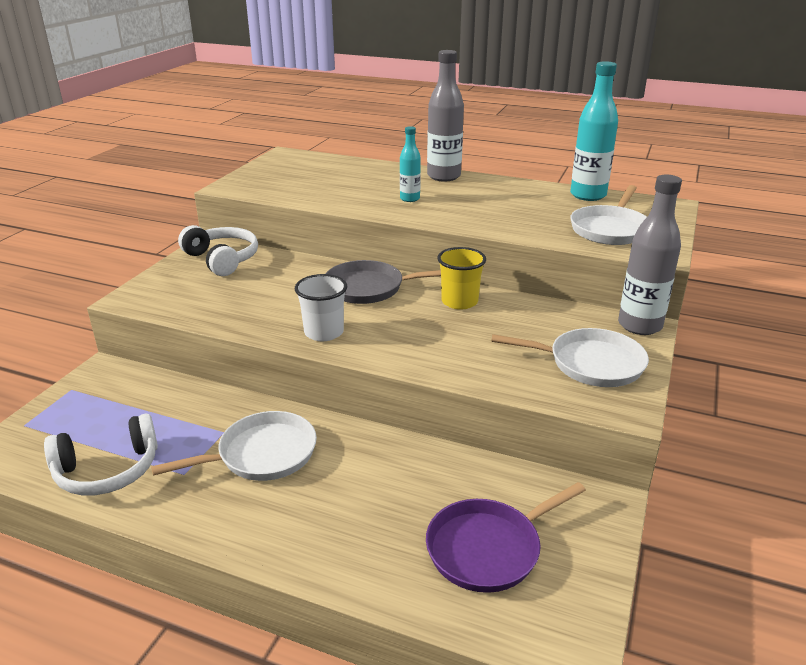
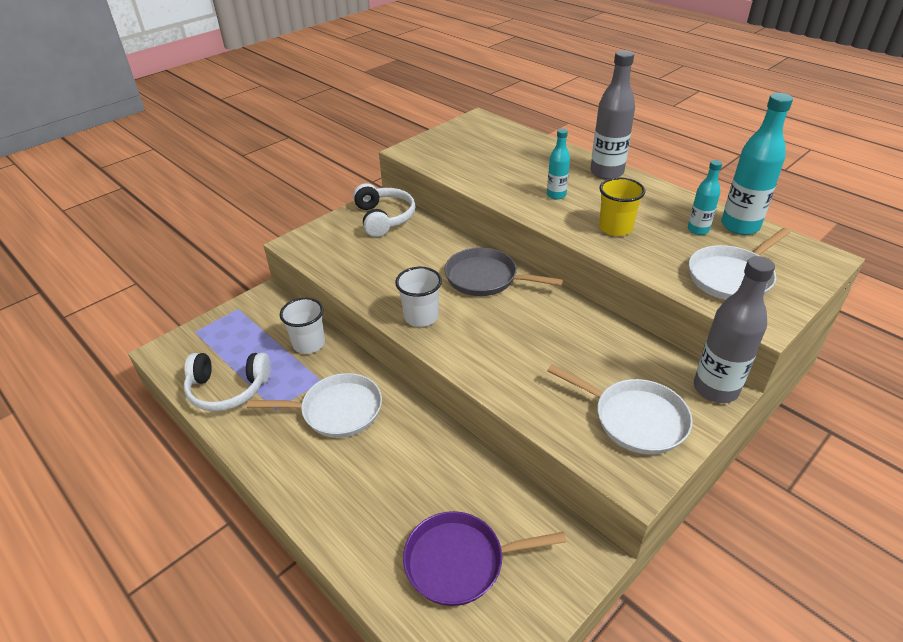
camera: 25 degrees right, 10 degrees up
yellow cup [437,247,486,310] -> yellow cup moved to [599,177,645,236]
none -> white cup [280,298,325,354]
none -> turquoise bottle [688,160,722,235]

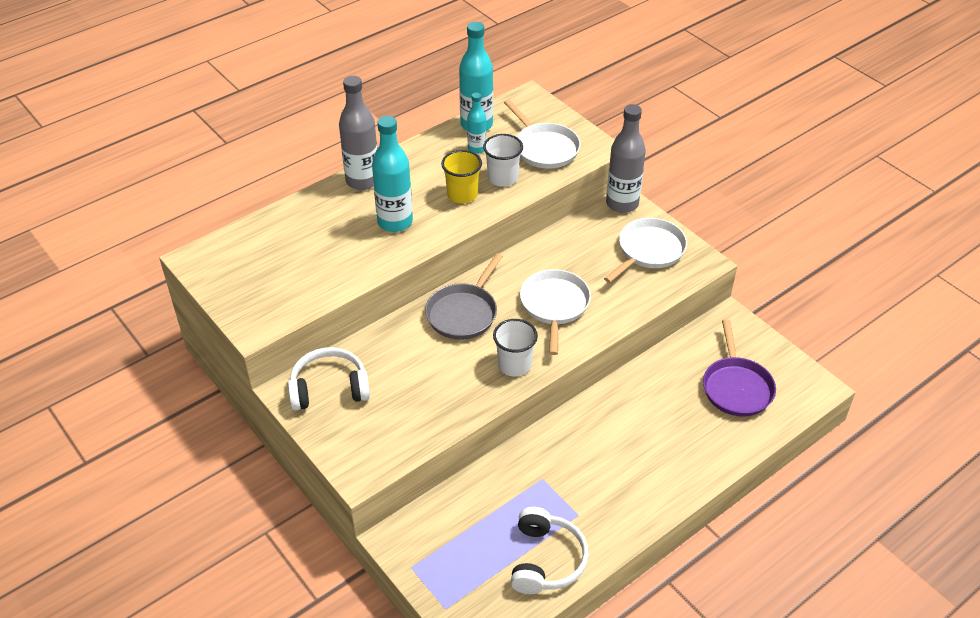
camera: 85 degrees left, 5 degrees up
white pan [247,373,382,438] -> white pan moved to [520,269,591,355]
white cup [280,298,325,354] -> white cup moved to [483,134,523,187]
turquoise bottle [547,129,570,199] -> turquoise bottle [372,116,413,232], size x1.79

